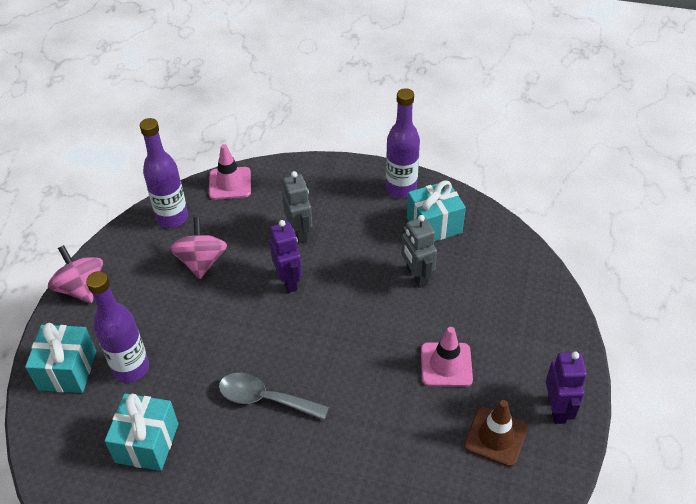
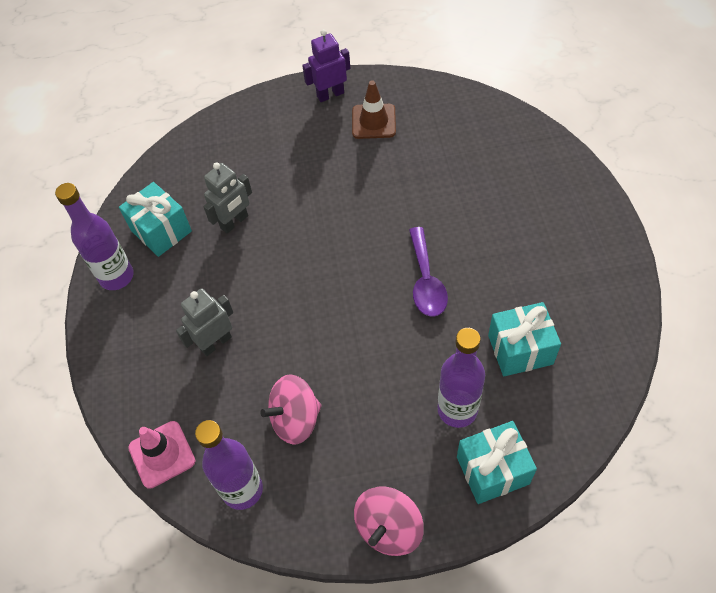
camera: 110 degrees left, 10 degrees up
grey spoon [219,373,329,420] -> purple spoon [409,227,448,317]
purple robot [269,220,302,293] -> none
pink traffic cone [421,327,473,387] -> none

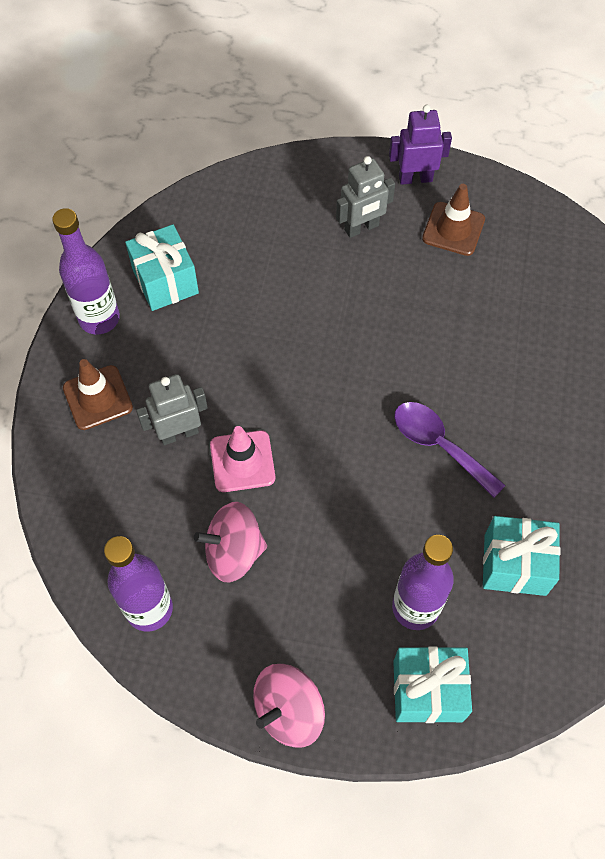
camera: 15 degrees right, 5 degrees up
pink traffic cone [128,421,195,489] -> pink traffic cone moved to [210,426,275,492]
grey robot [203,162,252,233] -> grey robot moved to [336,156,395,238]
purple spoon [409,227,448,317] -> purple spoon turned 120 degrees clockwise [394,402,506,498]
none -> brown traffic cone [63,359,133,430]

